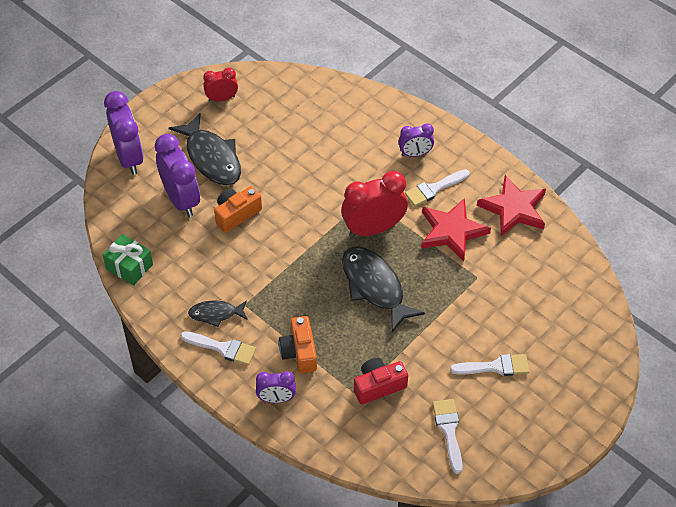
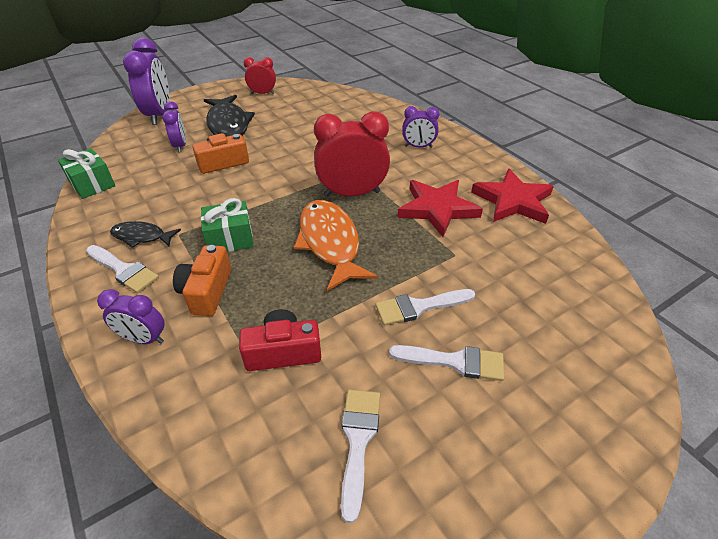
camera: 15 degrees right, 10 degrees down
purple clock [155,134,200,217] -> purple clock [163,101,186,153], size x0.56
black fish [342,246,425,333] -> orange fish [294,200,378,291]
white brush [405,169,470,207] -> white brush moved to [375,289,475,326]
none -> green gift [201,198,254,252]

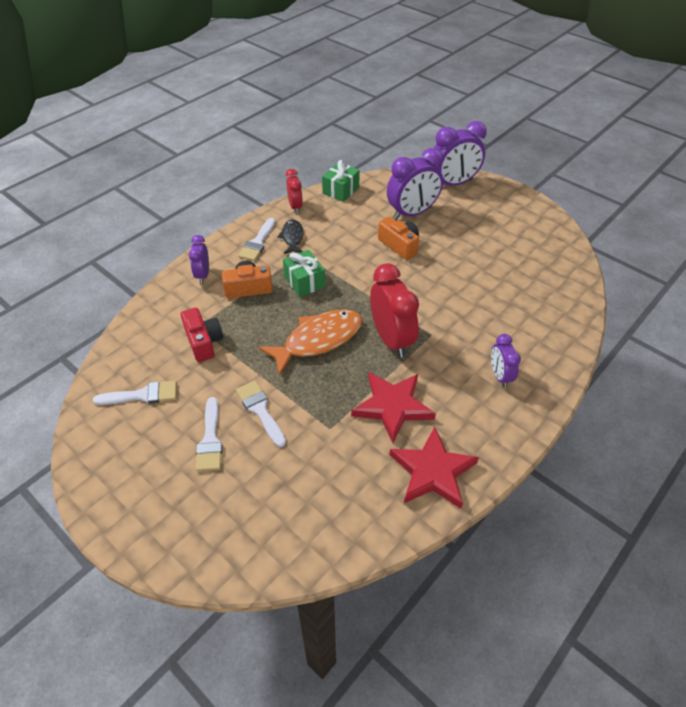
camera: 75 degrees right, 5 degrees up
purple clock [163,101,186,153] -> purple clock [387,148,443,220], size x1.79
black fish [204,95,255,137] -> none
red clock [244,57,276,94] -> red clock moved to [286,169,303,213]

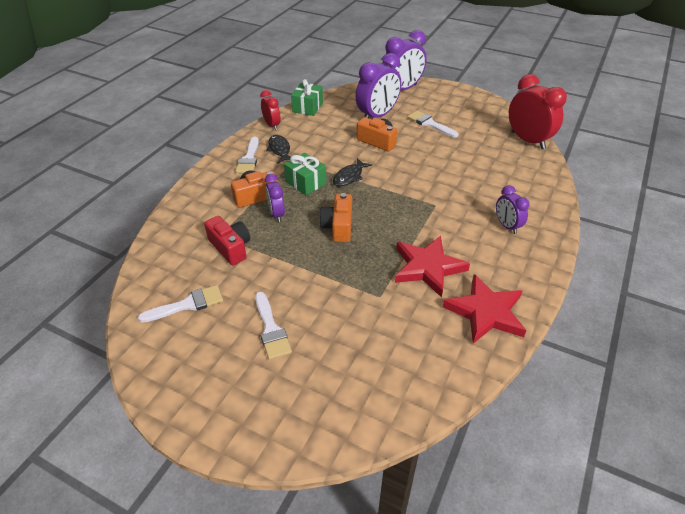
camera: 15 degrees left, 5 degrees down
purple clock [189,235,209,284] -> purple clock moved to [265,174,285,222]
white brush [236,381,286,447] -> white brush moved to [408,111,459,138]
orange fish [258,309,362,376] -> orange camera [320,193,352,242]
red clock [370,263,419,357] -> red clock moved to [509,74,567,149]
none -> black fish [333,158,372,186]

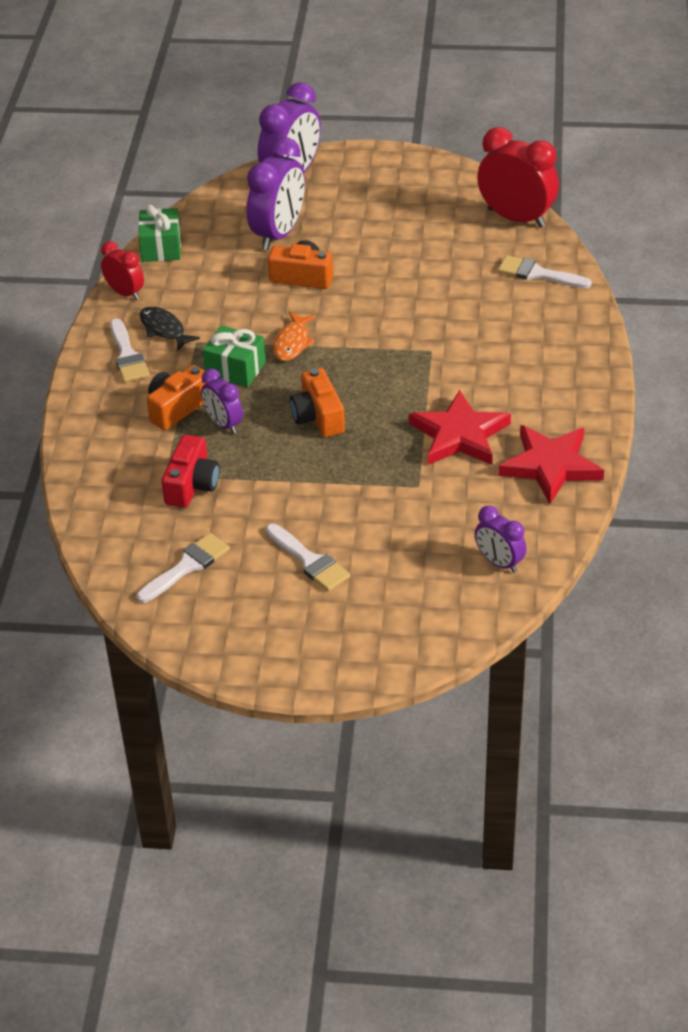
camera: 20 degrees left, 0 degrees up
red camera [204,216,250,265] -> red camera turned 75 degrees clockwise [161,435,220,508]
black fish [333,158,372,186] -> orange fish [273,312,316,361]
white brush [408,111,459,138] -> white brush moved to [498,255,592,288]
purple clock [496,185,530,234] -> purple clock moved to [475,506,527,573]

